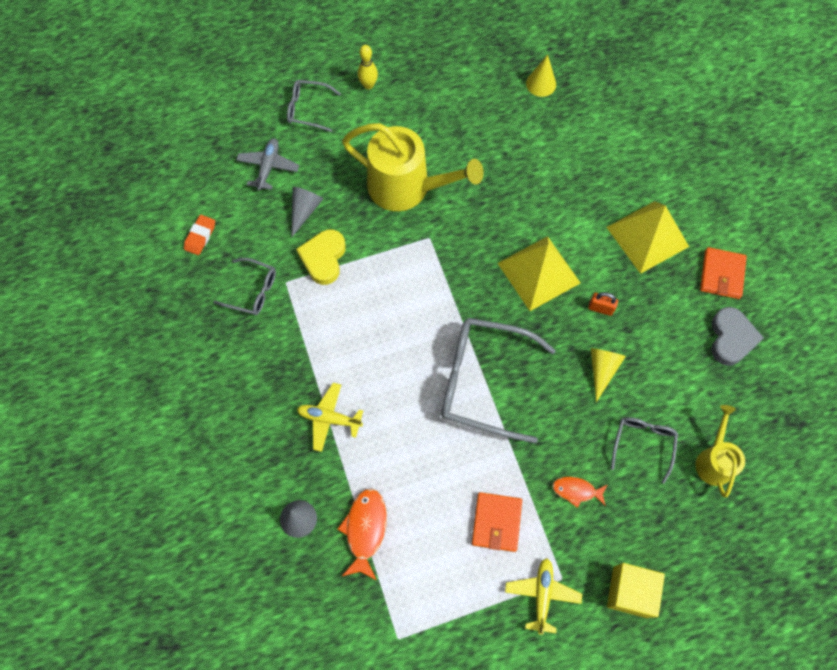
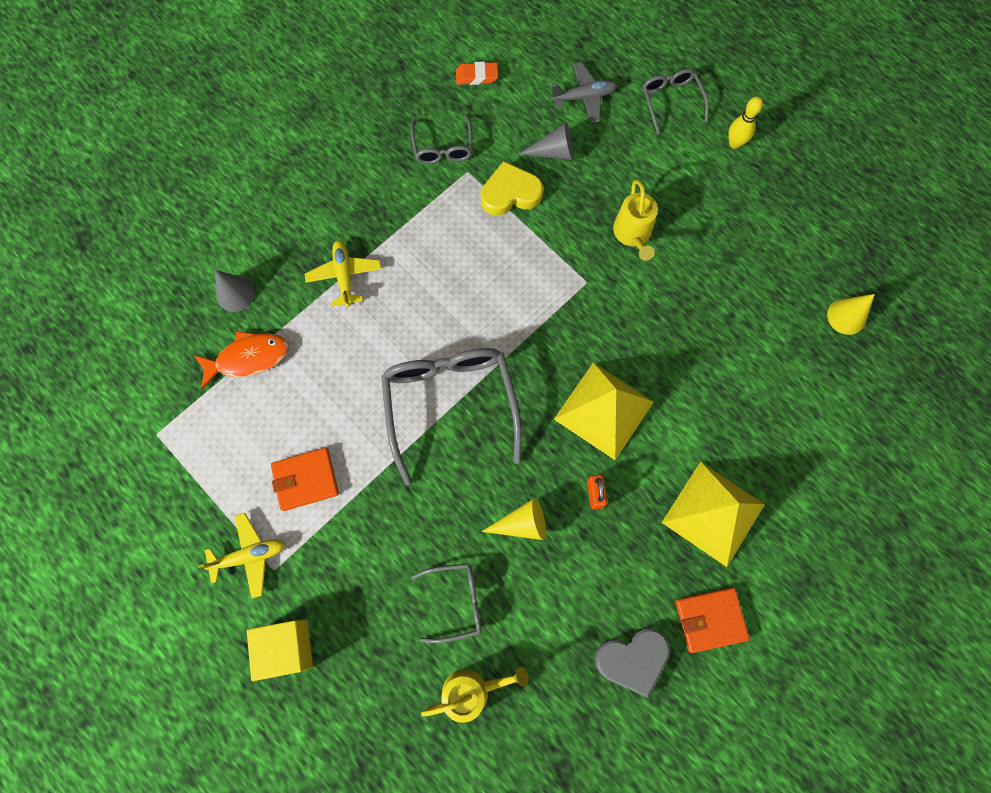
camera: 65 degrees right, 5 degrees up
yellow watering can [342,123,484,211] -> yellow watering can [613,179,658,261], size x0.55
orange fish [552,477,607,508] -> none

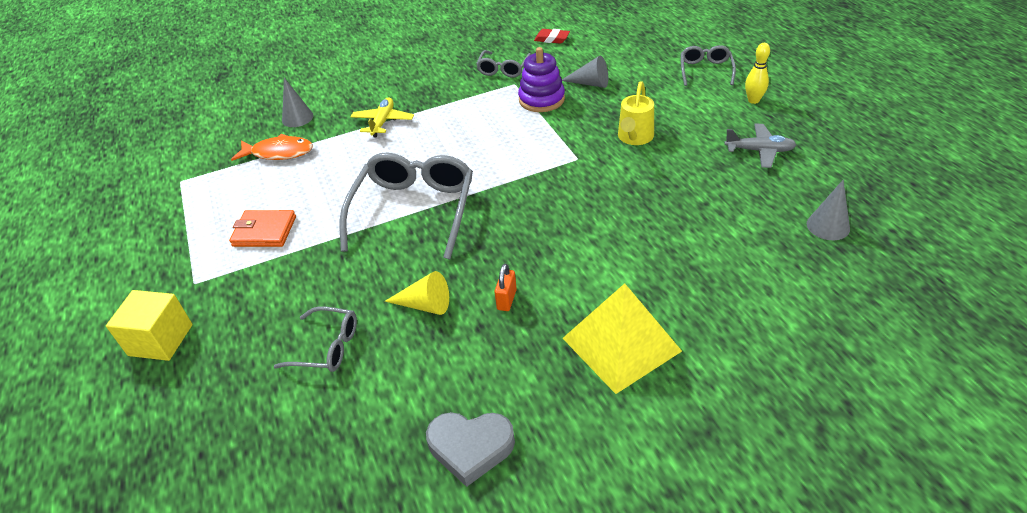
camera: 25 degrees right, 30 degrees down
yellow plane [197,513,285,598] -> none
yellow watering can [421,667,529,723] -> none
orange eraser [456,61,498,85] -> red eraser [534,29,570,44]
yellow heart [481,161,543,216] -> purple stacking toy [518,47,565,112]
grey plane [551,62,617,123] -> grey plane moved to [724,124,797,168]
yellow pyramid [554,363,654,460] -> none
orange wallet [675,588,750,653] -> none
yellow cone [827,294,875,335] -> grey cone [807,180,850,240]

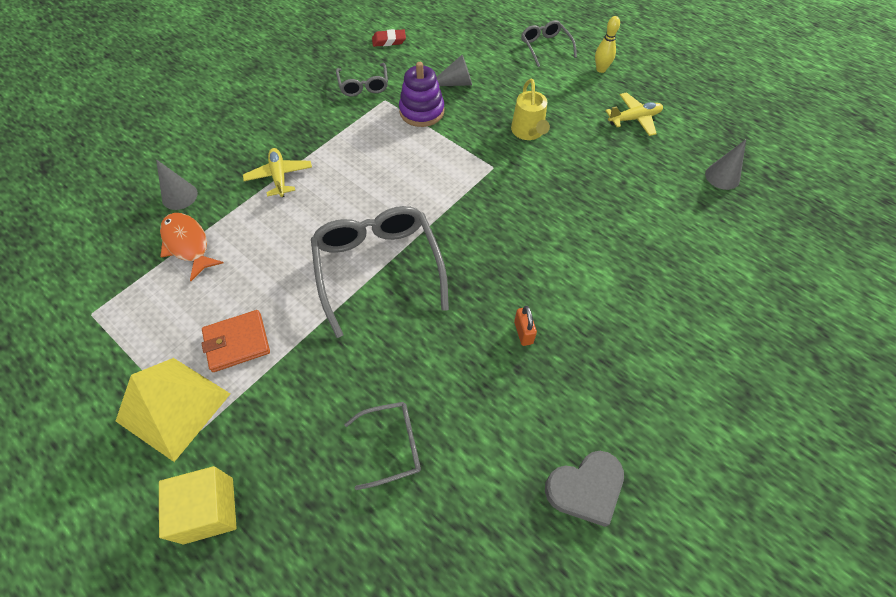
camera: 30 degrees left, 15 degrees up
orange fish [231,134,313,161] -> orange fish turned 105 degrees counterclockwise [160,213,224,281]
yellow cone [385,271,449,315] -> none
yellow pyramid [563,283,682,394] -> yellow pyramid moved to [116,358,230,462]
grey plane [724,124,797,168] -> yellow plane [605,92,663,136]

